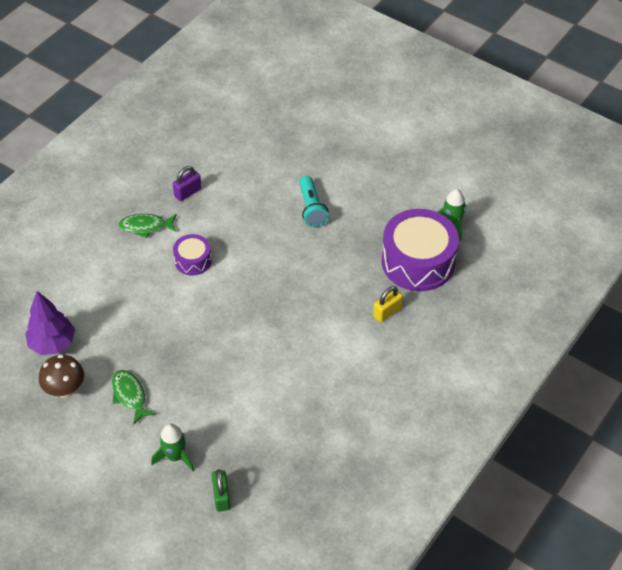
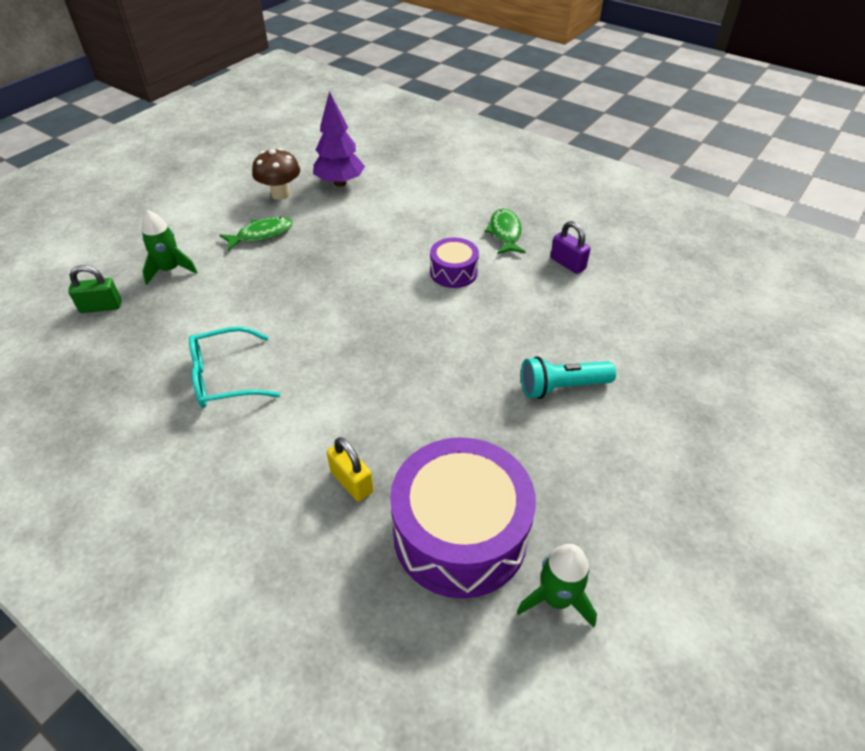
camera: 90 degrees right, 5 degrees down
none -> turquoise glasses [189,326,281,408]

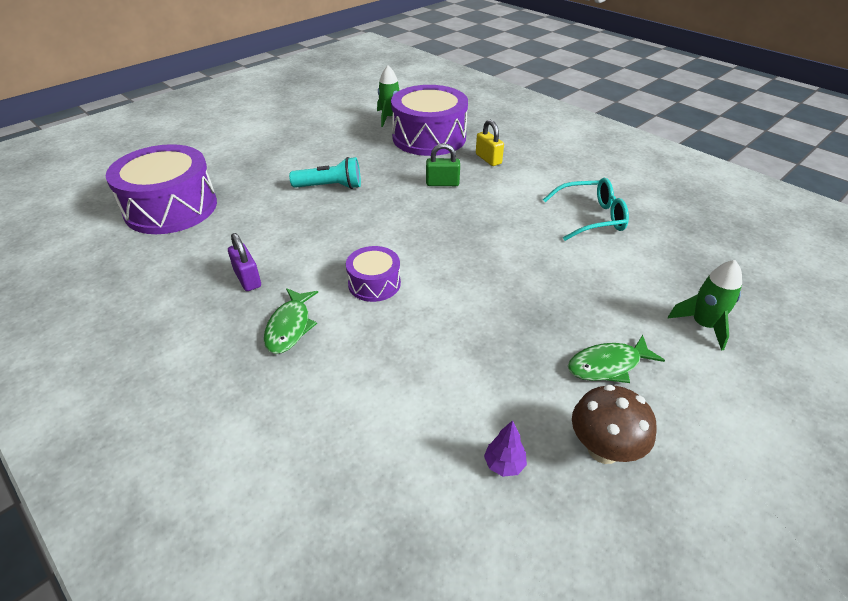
camera: 170 degrees left, 5 degrees down
green padlock [68,265,121,313] -> green padlock moved to [426,143,460,186]
purple tree [313,91,365,187] -> purple tree [484,420,527,477], size x0.47
none -> purple drum [106,144,217,234]

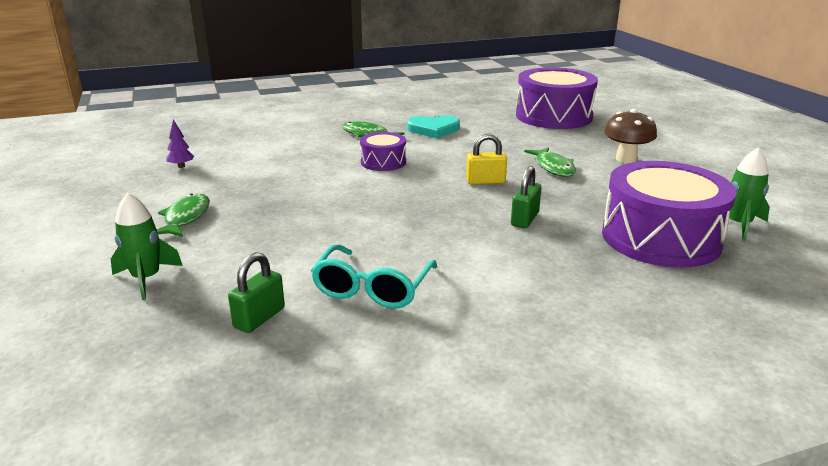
camera: 115 degrees right, 15 degrees down
purple padlock [228,233,261,291] -> turquoise heart [407,115,460,138]
turquoise flashlight [289,157,361,189] -> green fish [524,147,576,177]
yellow padlock [476,120,504,166] -> yellow padlock moved to [466,134,507,185]
brown mushroom [572,385,656,464] -> brown mushroom moved to [604,109,657,163]
none -> green padlock [228,252,285,333]

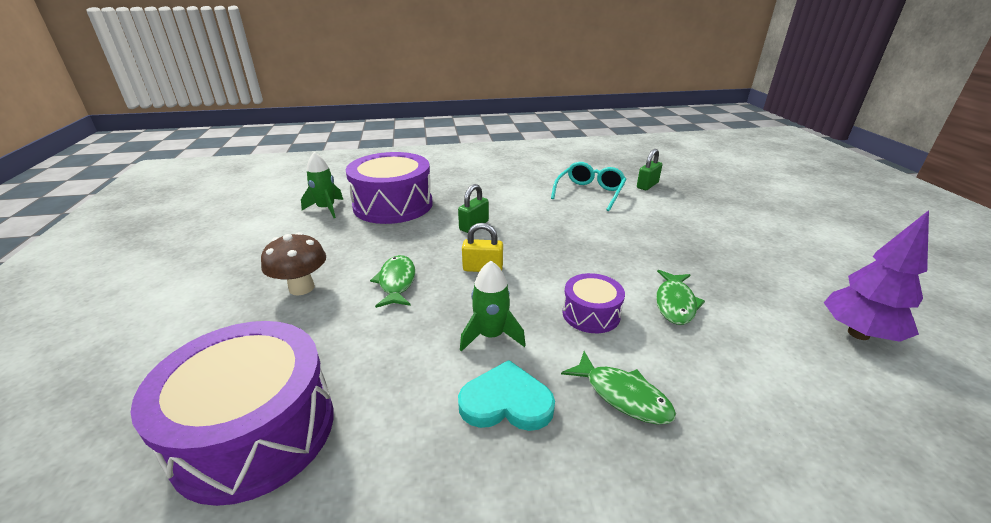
camera: 170 degrees left, 5 degrees up
green rocket [111,193,183,300] -> green rocket moved to [460,261,526,352]
green fish [157,194,210,237] -> green fish moved to [656,270,705,325]
purple tree [166,119,194,168] -> purple tree [824,210,929,342], size x2.13

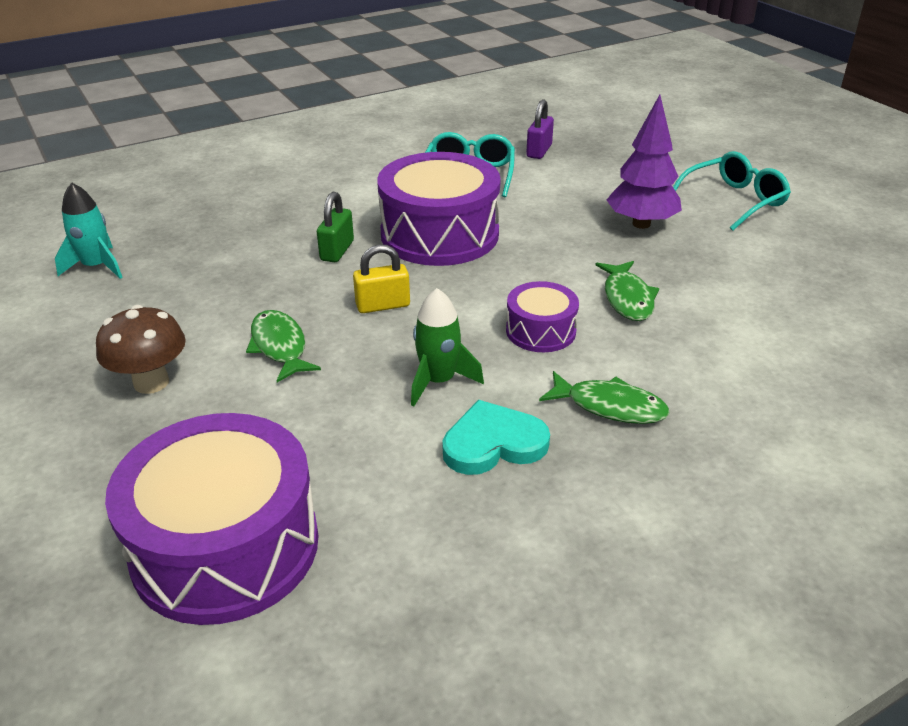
camera: 20 degrees left, 5 degrees up
green rocket [301,152,343,218] -> turquoise rocket [55,182,123,279]
purple drum [346,152,432,224] -> purple drum moved to [377,152,501,266]
green padlock [637,149,662,190] -> purple padlock [526,99,554,159]
purple tree [824,210,929,342] -> purple tree moved to [607,95,682,229]
none -> turquoise glasses [673,151,791,231]

